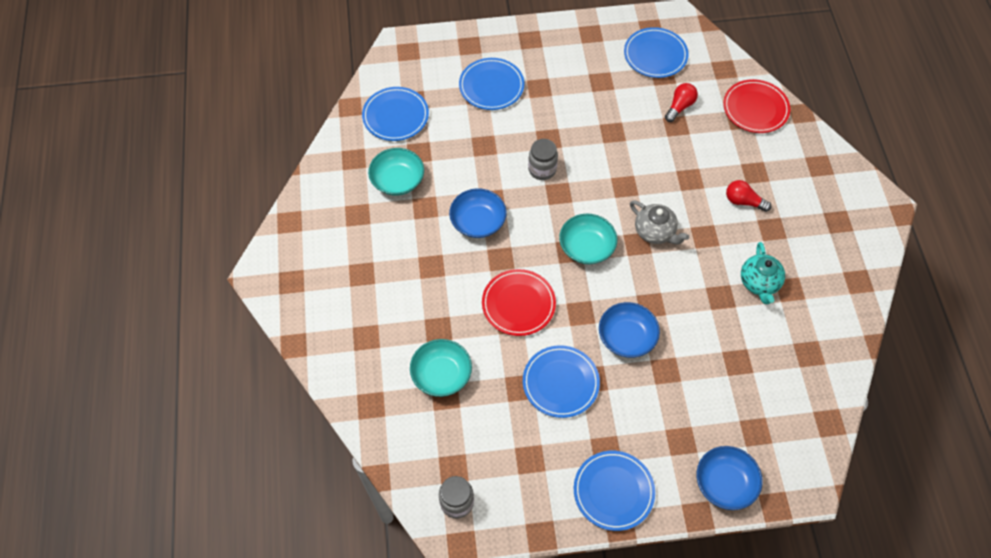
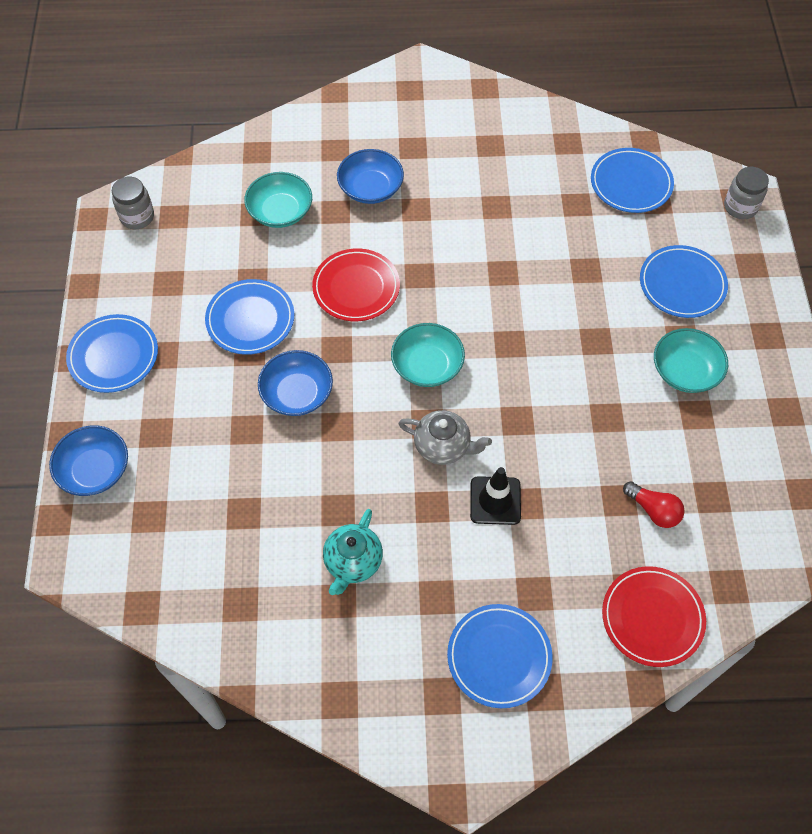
camera: 95 degrees right, 0 degrees up
turquoise bowl [368,148,424,196] -> turquoise bowl moved to [654,328,728,393]
blue bowl [449,188,507,238] -> blue bowl moved to [337,149,404,204]
grey jar [528,139,558,180] -> grey jar moved to [724,167,769,219]
blue plate [624,27,689,78] -> blue plate moved to [447,604,553,708]
grey teapot [630,200,689,244] -> grey teapot turned 120 degrees counterclockwise [398,410,492,465]
red light bulb [726,180,772,212] -> none
turquoise teapot [741,242,785,304] -> turquoise teapot turned 75 degrees counterclockwise [323,509,383,595]
none -> black traffic cone [470,467,521,525]

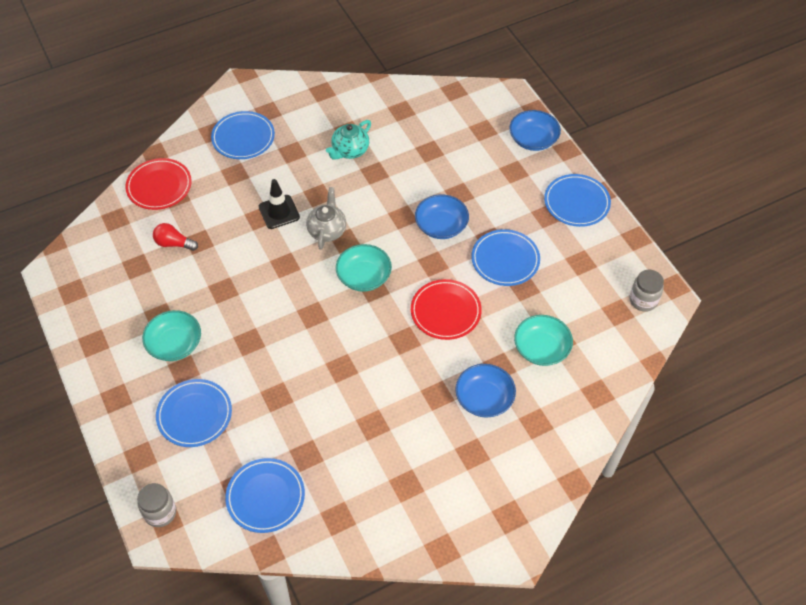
camera: 155 degrees right, 5 degrees down
turquoise teapot [323,509,383,595] -> turquoise teapot turned 135 degrees counterclockwise [326,120,371,160]
grey teapot [398,410,492,465] -> grey teapot turned 105 degrees clockwise [306,187,346,250]

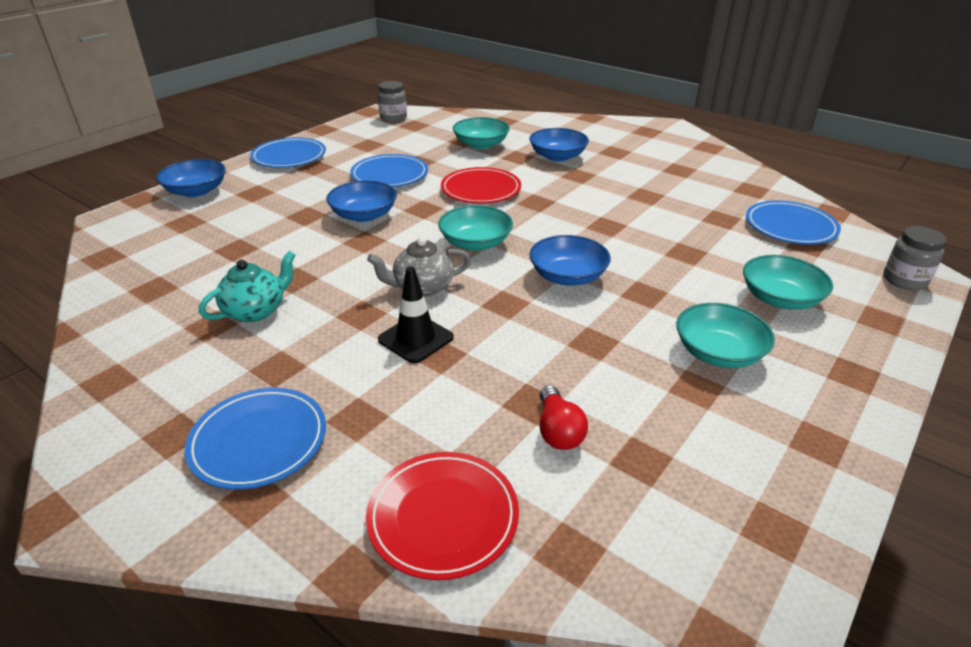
camera: 115 degrees left, 20 degrees down
blue plate [156,379,232,447] -> turquoise bowl [743,255,833,310]
turquoise teapot [326,120,371,160] -> turquoise teapot turned 60 degrees counterclockwise [199,251,296,322]
none -> blue bowl [529,235,611,286]

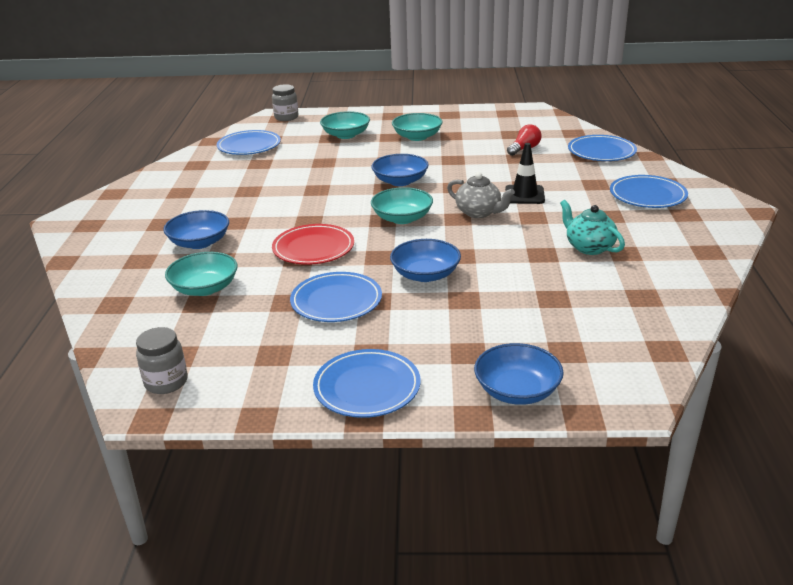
camera: 125 degrees left, 5 degrees down
turquoise teapot [199,251,296,322] -> turquoise teapot turned 45 degrees clockwise [560,200,625,255]
red plate [366,452,519,580] -> blue plate [568,135,637,161]

